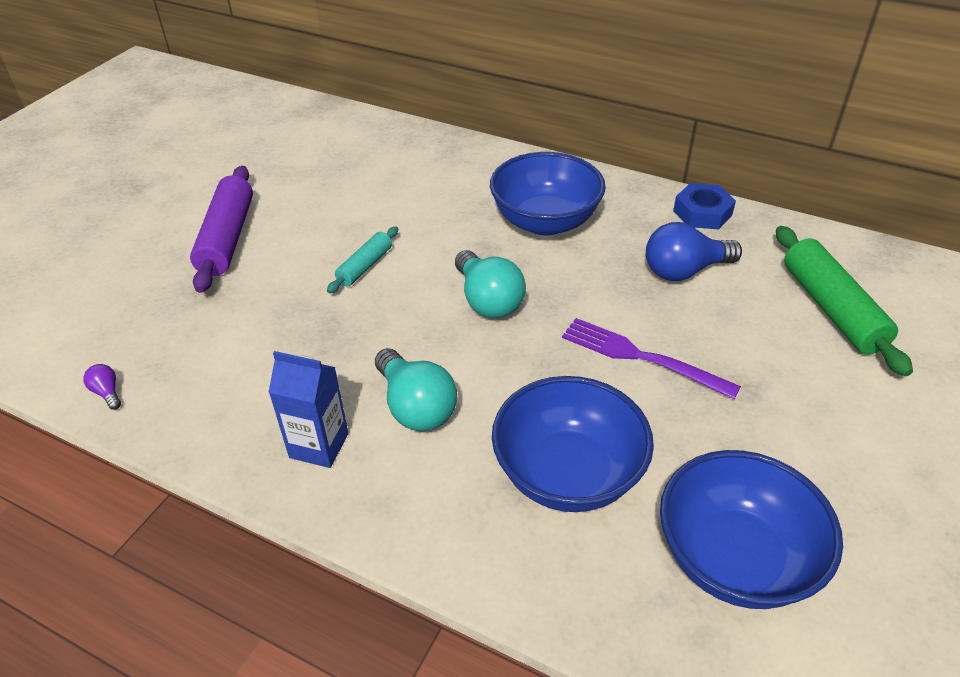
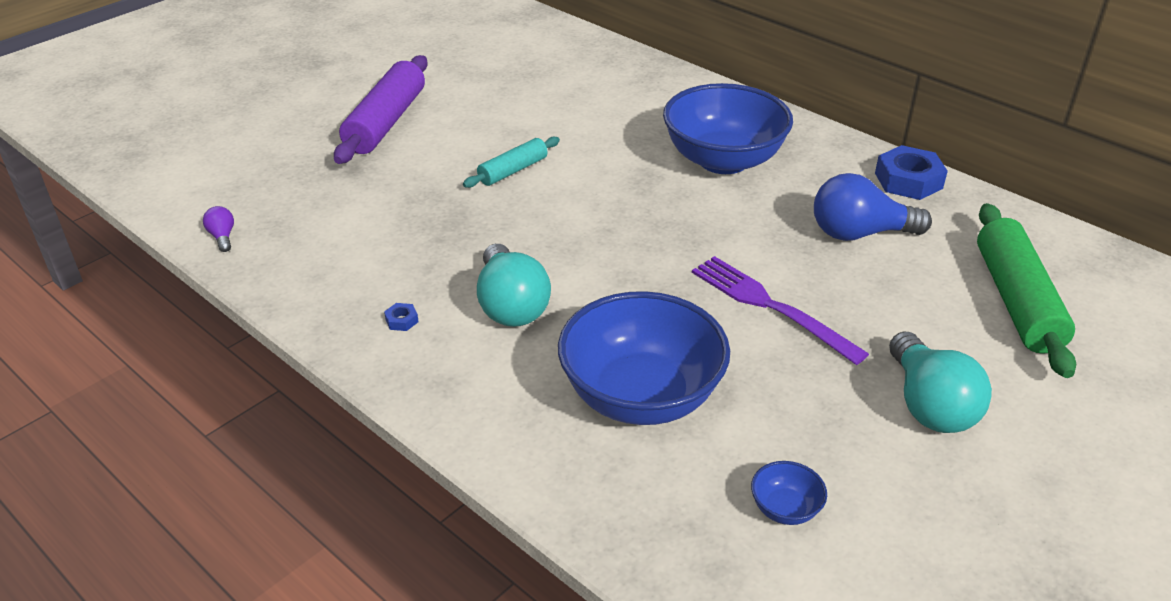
camera: 15 degrees right, 5 degrees down
blue carton [269,351,349,468] -> blue nut [384,303,419,331]
turquoise light bulb [455,250,526,318] -> turquoise light bulb moved to [889,332,992,433]
blue bowl [660,450,843,609] -> blue bowl [751,461,827,525], size x0.40

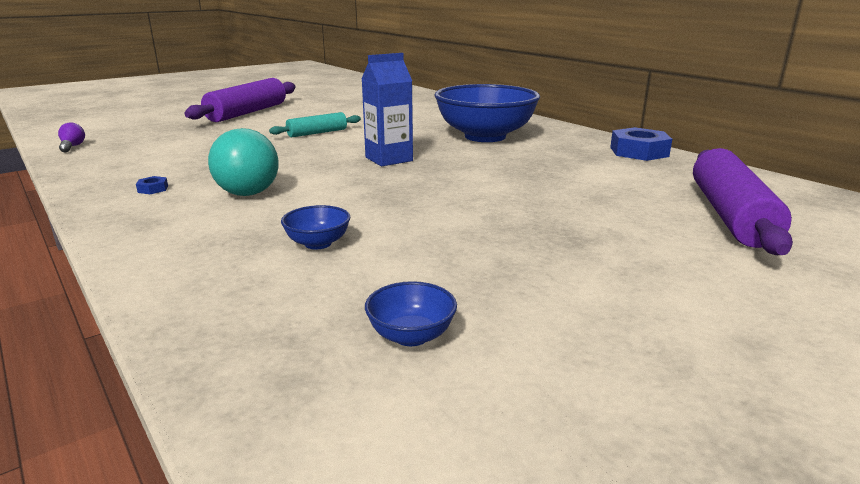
camera: 10 degrees right, 15 degrees down
blue bowl [558,291,730,425] -> blue bowl [281,205,351,249], size x0.40
purple fork [692,256,869,365] -> none
blue light bulb [814,173,932,241] -> none
turquoise light bulb [889,332,992,433] -> none
green rolling pin [977,203,1076,378] -> purple rolling pin [693,148,793,255]
none -> blue carton [362,53,413,167]

